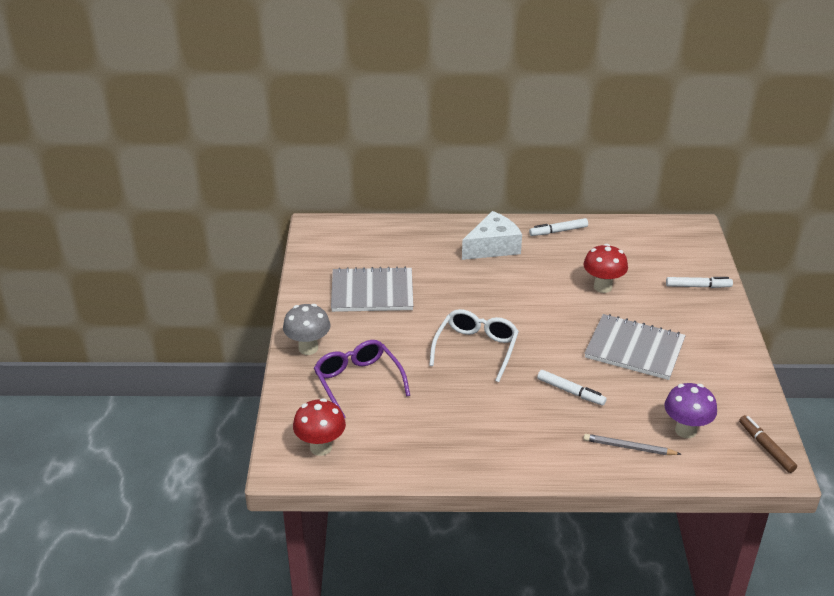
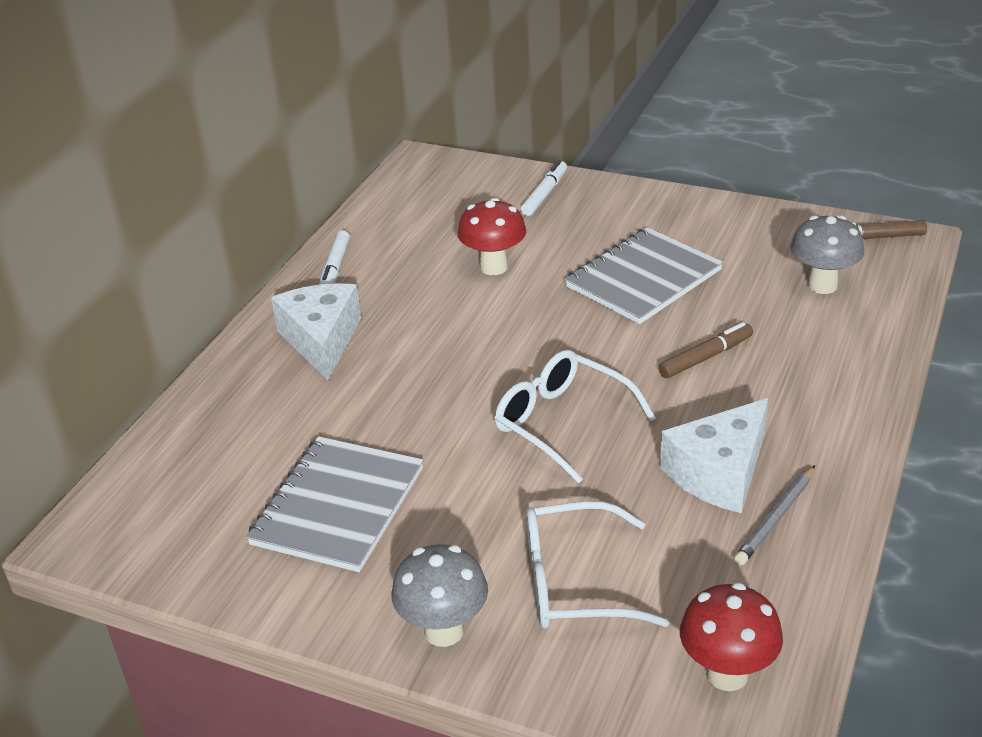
camera: 65 degrees left, 0 degrees up
purple glasses [314,340,410,418] -> white glasses [526,501,669,628]
white marker [537,370,607,406] -> brown marker [659,322,753,378]
grey pencil [583,434,681,455] -> grey pencil moved to [734,465,815,565]
purple mushroom [664,383,717,438] -> grey mushroom [790,215,864,294]
none -> white cheese [660,398,768,513]

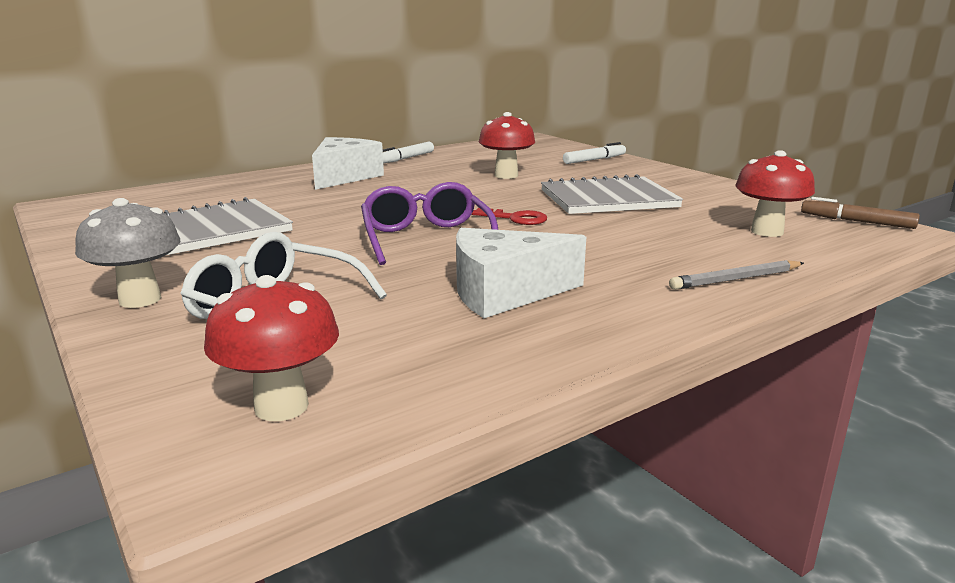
camera: 30 degrees right, 15 degrees down
white glasses [495,350,656,484] -> purple glasses [361,182,498,265]
brown marker [659,322,753,378] -> none
grey pencil [734,465,815,565] -> grey pencil moved to [669,260,804,290]
grey mushroom [790,215,864,294] -> red mushroom [735,150,815,237]
none -> red key [472,208,547,225]

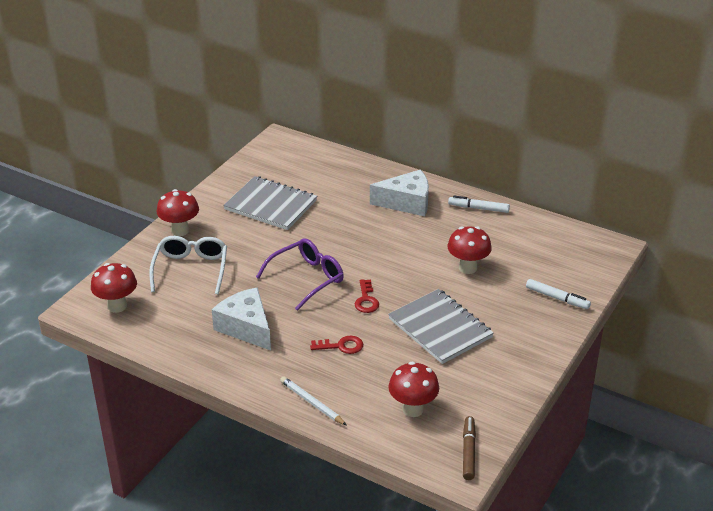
camera: 65 degrees right, 15 degrees up
grey mushroom [75,198,180,308] -> red mushroom [157,189,199,236]
grey pencil [669,260,804,290] -> white pencil [280,376,346,425]
none -> red key [310,336,363,354]

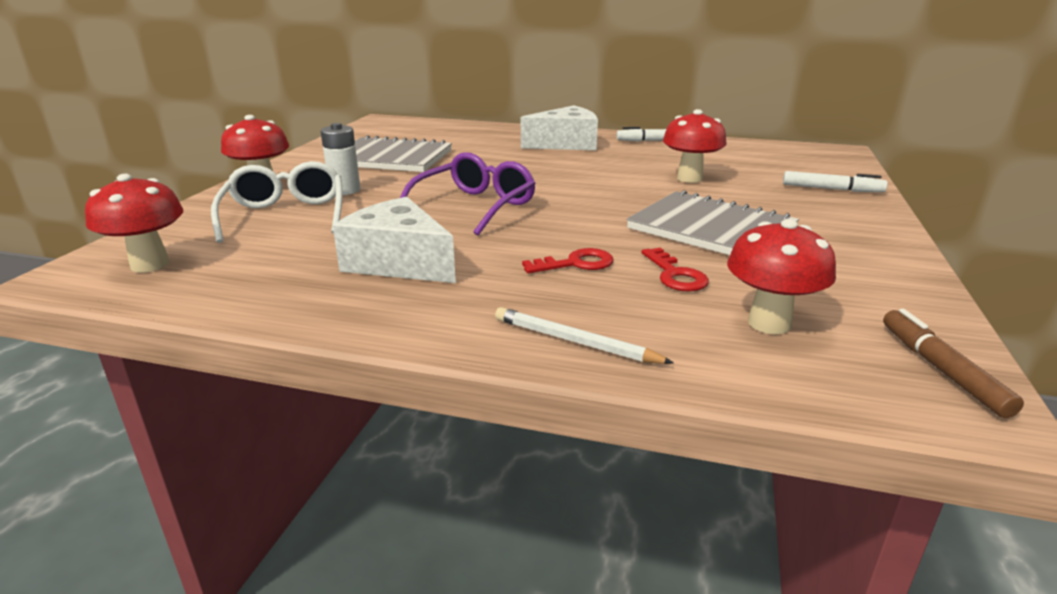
camera: 15 degrees left, 10 degrees down
red key [355,279,379,313] -> red key moved to [642,248,709,292]
none -> white battery [320,123,360,195]

